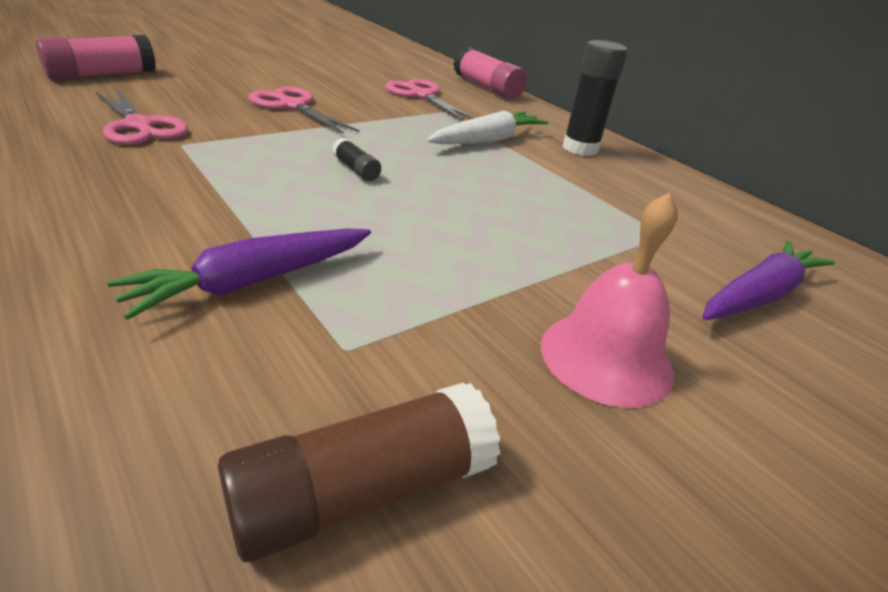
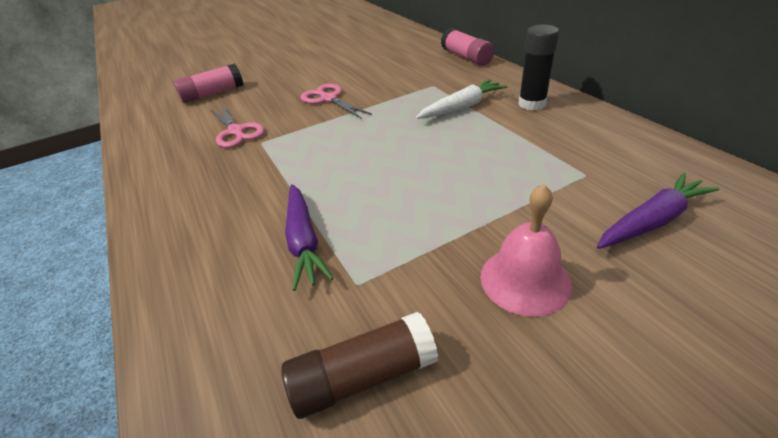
camera: 15 degrees right, 5 degrees up
purple carrot [107,228,371,320] -> purple carrot turned 75 degrees counterclockwise [285,184,334,291]
black glue stick [332,138,381,181] -> none
pink scissors [385,79,474,121] -> none

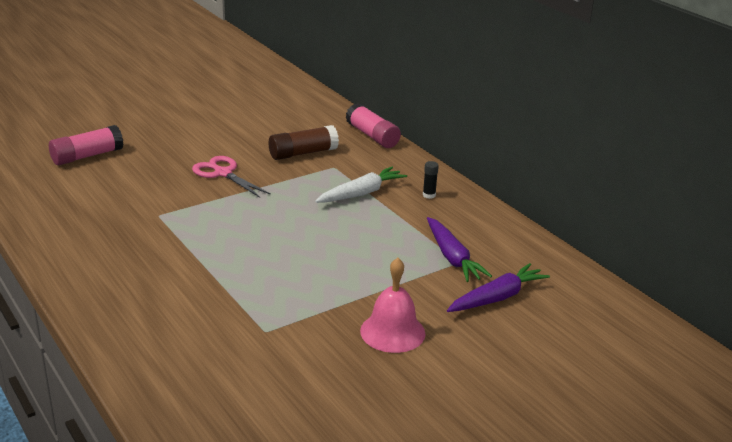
camera: 10 degrees left, 10 degrees down
pink scissors [210,105,264,148] -> none
brown glue stick [281,312,438,419] -> brown glue stick moved to [269,125,339,160]
purple carrot [285,184,334,291] -> purple carrot moved to [427,217,492,282]
black glue stick [518,25,559,111] -> black glue stick [423,161,439,199], size x0.50

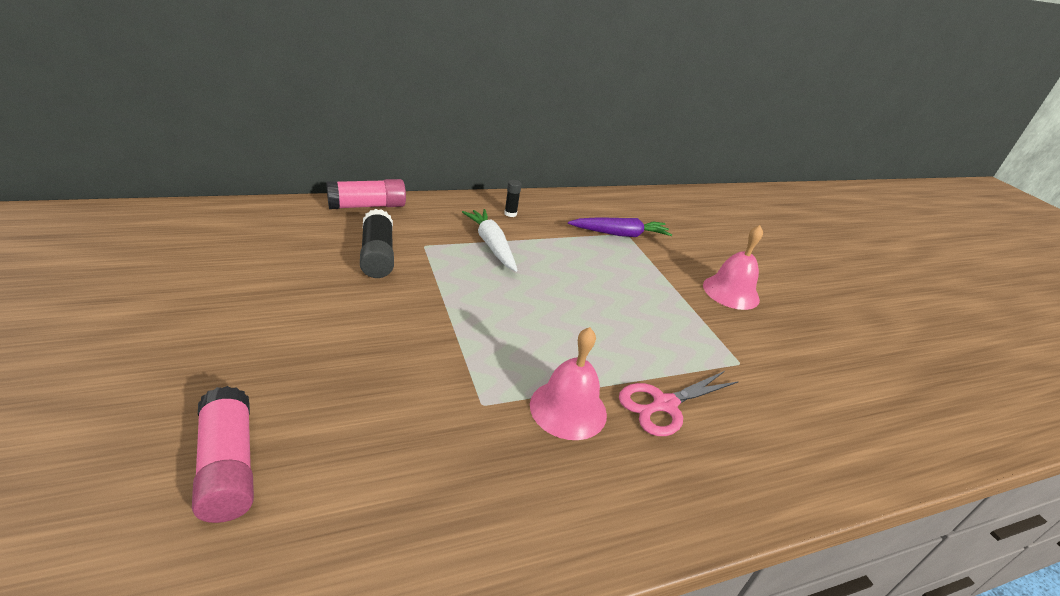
camera: 80 degrees left, 5 degrees up
pink scissors [192,156,271,198] -> pink scissors moved to [619,371,739,436]
brown glue stick [269,125,339,160] -> black glue stick [360,209,394,278]
purple carrot [447,263,550,312] -> none
none -> pink bell [530,327,607,440]

